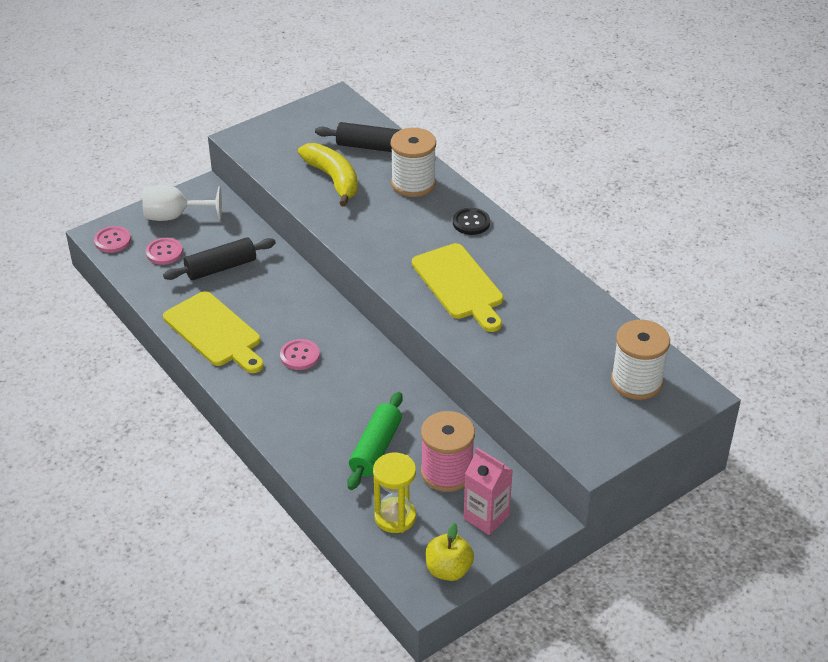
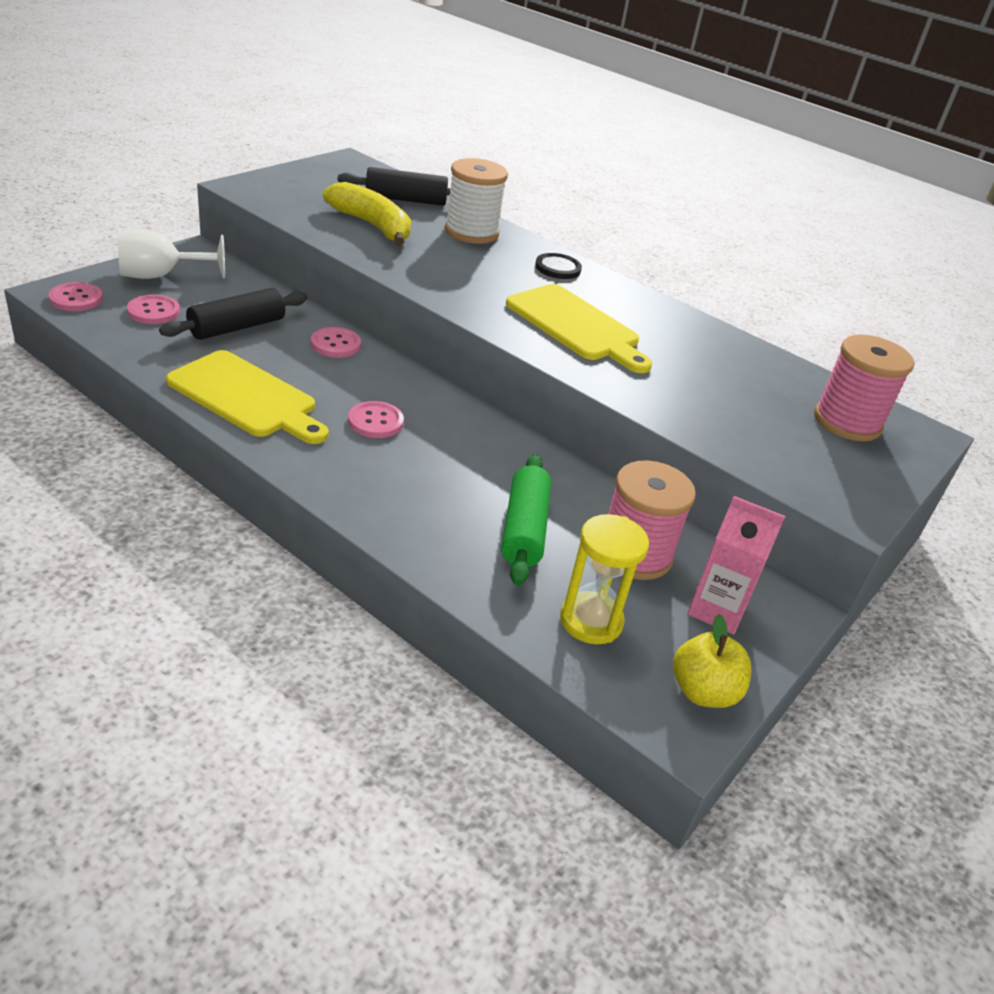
camera: 20 degrees left, 5 degrees down
white spool [611,320,670,400] -> pink spool [814,334,914,441]
none -> pink button [311,327,361,358]

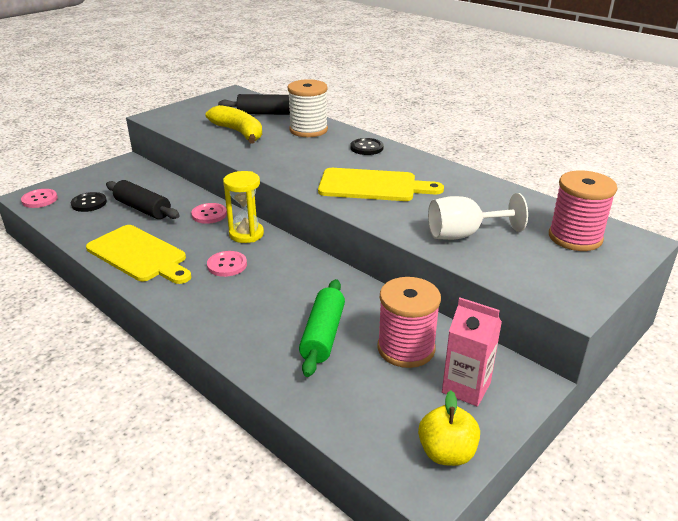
camera: 10 degrees right, 5 degrees down
white goblet [117,230,225,279] -> white goblet moved to [428,193,528,240]
pink button [127,295,180,324] -> black button [71,192,107,212]
black rolling pin [159,288,308,340] -> black rolling pin turned 75 degrees clockwise [106,180,180,219]
yellow cutting board [506,284,652,373] -> yellow cutting board turned 45 degrees counterclockwise [318,168,444,201]
yellow hourglass [560,514,649,644] -> yellow hourglass moved to [223,171,264,243]

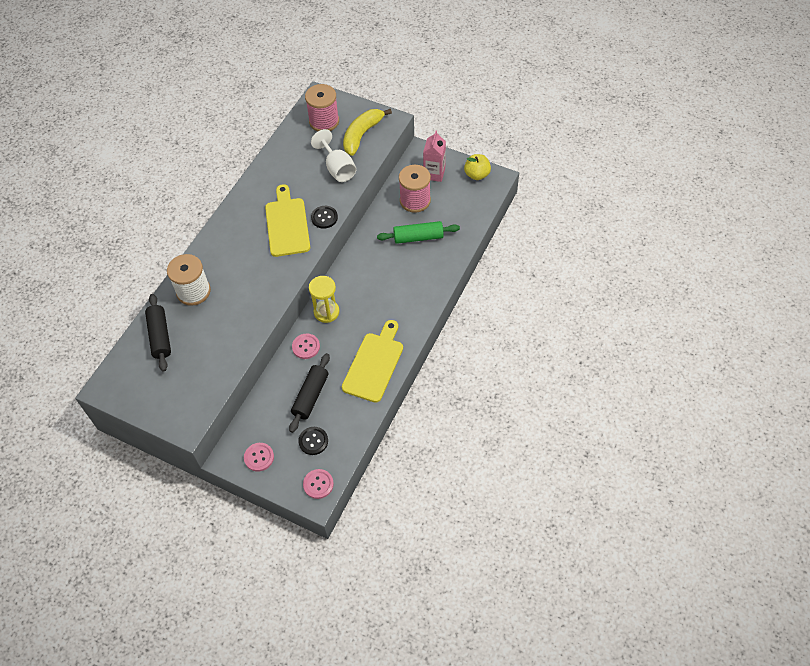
camera: 105 degrees left, 25 degrees up
yellow banana [205,105,262,144] -> yellow banana moved to [343,109,392,156]
pink button [207,251,247,277] -> pink button moved to [244,443,274,472]
black button [350,138,384,155] -> black button moved to [311,206,338,229]

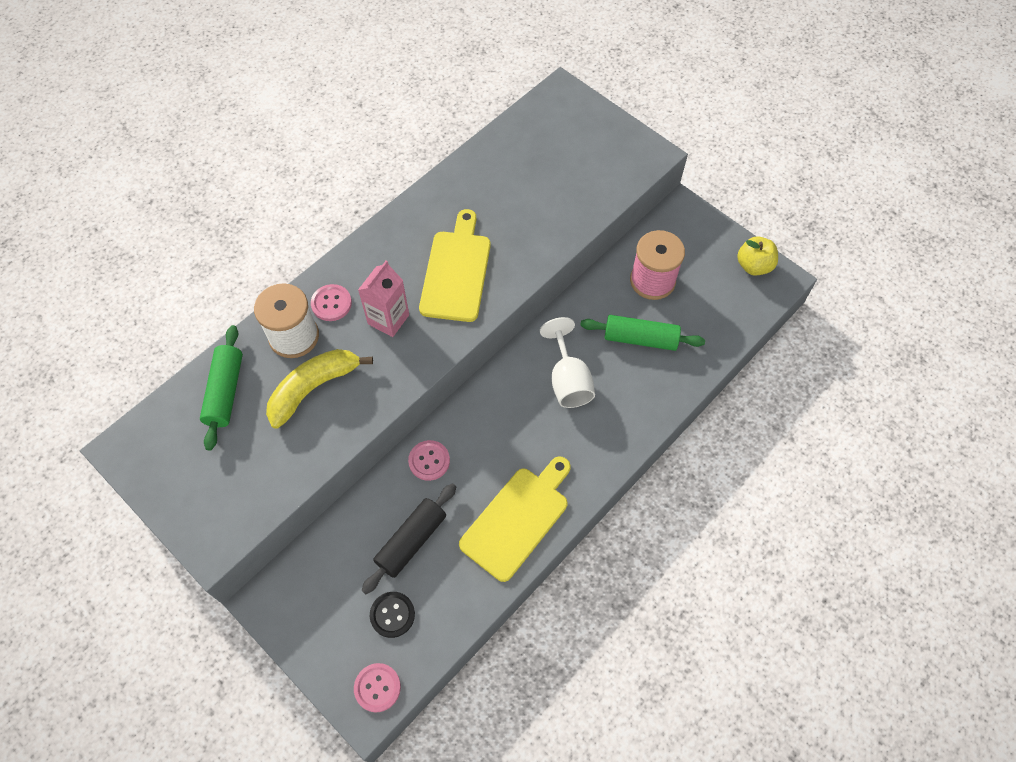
camera: 15 degrees right, 5 degrees up
black rolling pin [145,294,171,372] -> green rolling pin [200,325,243,451]
pink button [244,443,274,472] -> pink button moved to [311,284,352,321]
pink spool [305,84,339,132] -> none
yellow hourglass [309,276,339,323] -> none
white goblet [311,129,356,182] -> white goblet moved to [540,317,595,408]
black button [311,206,338,229] -> none
yellow banana [343,109,392,156] -> yellow banana moved to [266,349,373,429]
pink carton [423,130,446,182] -> pink carton moved to [358,260,409,337]

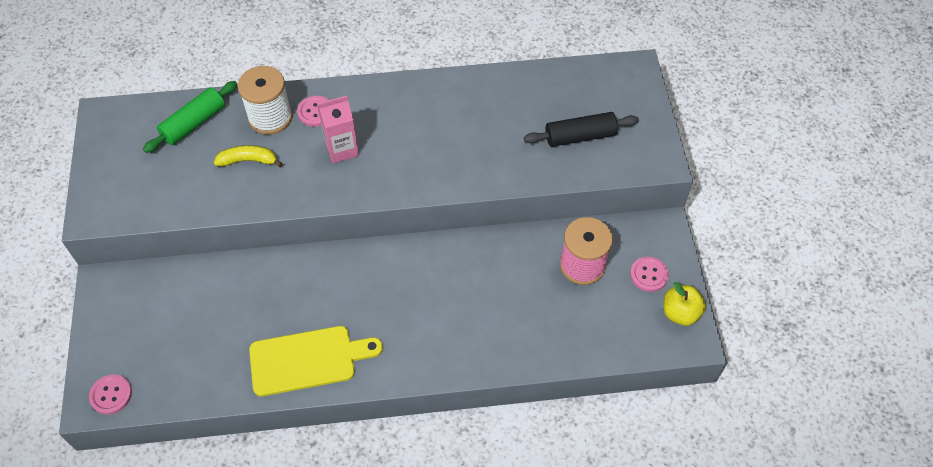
camera: 40 degrees right, 5 degrees down
yellow banana [266,349,373,429] -> yellow banana [214,145,283,167], size x0.64
black rolling pin [361,483,456,594] -> black rolling pin moved to [524,112,639,147]
black button [370,592,415,638] -> none
pink button [408,440,450,481] -> pink button moved to [630,257,669,292]
yellow cutting board [419,209,491,322] -> none
white goblet [540,317,595,408] -> none
green rolling pin [580,315,705,351] -> none

